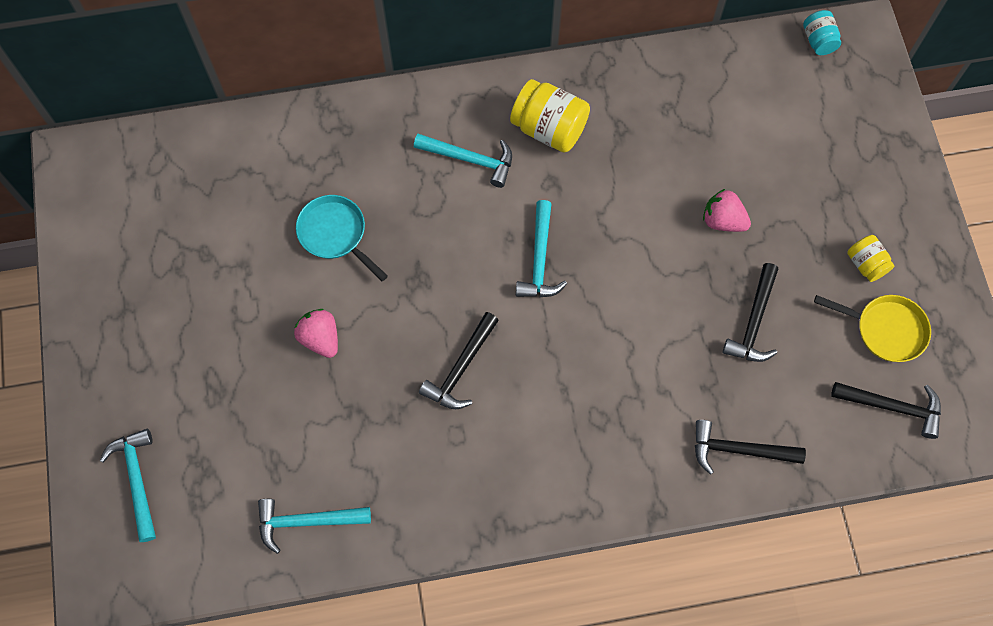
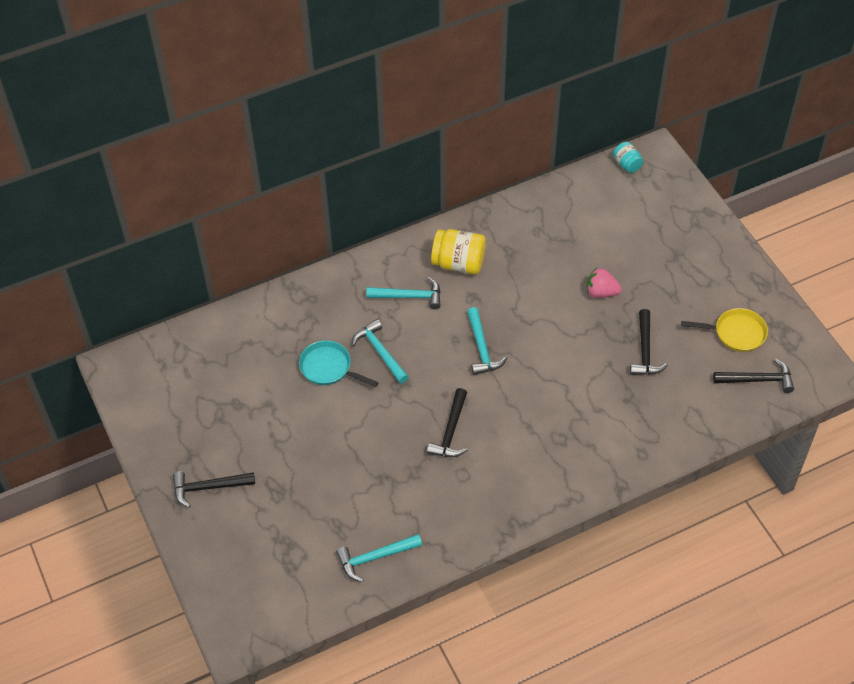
camera: 15 degrees left, 15 degrees down
turquoise hammer [99,429,156,542] -> turquoise hammer moved to [352,319,409,383]
pink strawberry [294,309,338,358] -> none
black hammer [695,420,806,475] -> black hammer moved to [173,471,255,508]
yellow jar [847,235,894,282] -> none

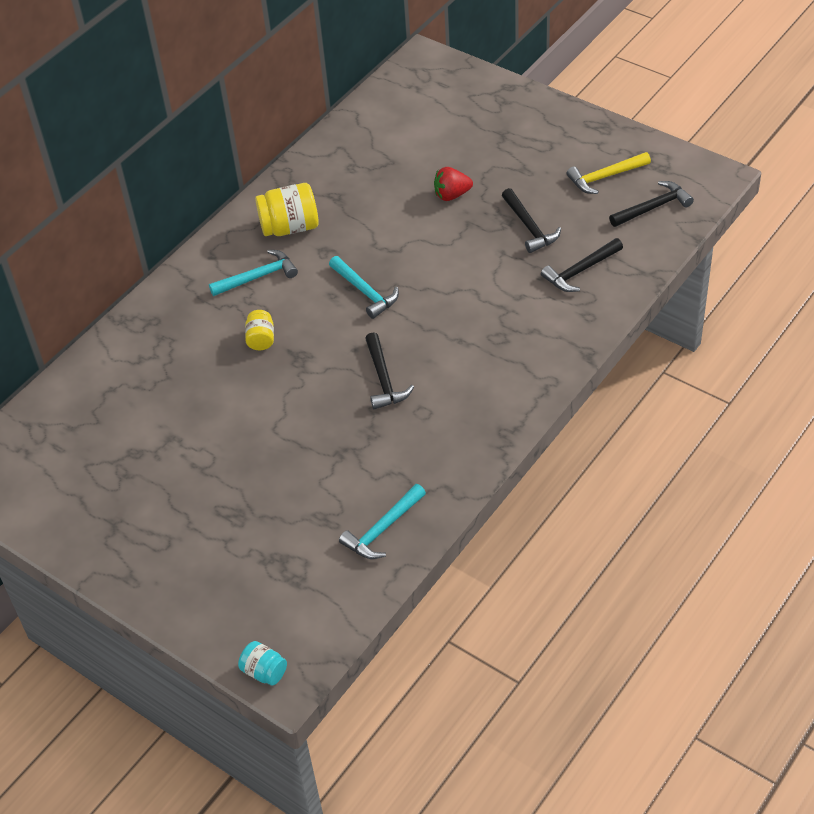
camera: 25 degrees left, 5 degrees down
black hammer [173,471,255,508] -> black hammer moved to [541,238,623,292]
turquoise pan [299,340,379,387] -> none
turquoise hammer [352,319,409,383] -> yellow jar [245,310,274,350]
pink strawberry [587,268,622,298] -> red strawberry [434,167,473,201]
turquoise jar [613,142,643,173] -> turquoise jar moved to [238,641,287,686]
yellow pan [681,308,768,352] -> yellow hammer [566,152,651,194]

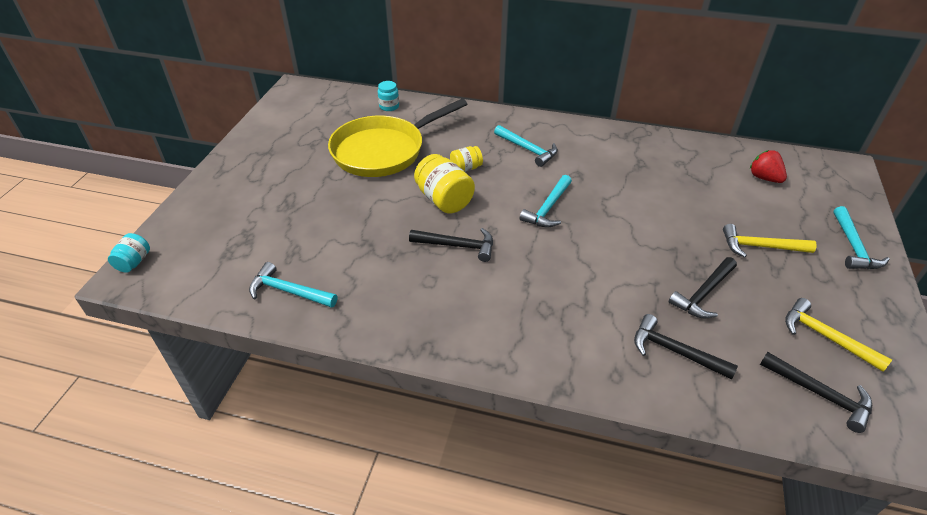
camera: 65 degrees right, 5 degrees down
yellow jar [255,183,319,236] -> yellow jar moved to [414,154,475,214]
black hammer [365,332,414,409] -> black hammer turned 135 degrees counterclockwise [409,228,493,262]
red strawberry [434,167,473,201] -> red strawberry moved to [750,150,787,183]
none -> yellow pan [328,99,467,177]
none -> turquoise jar [378,81,399,111]
none -> yellow hammer [723,224,817,258]
none -> turquoise hammer [834,206,890,269]

